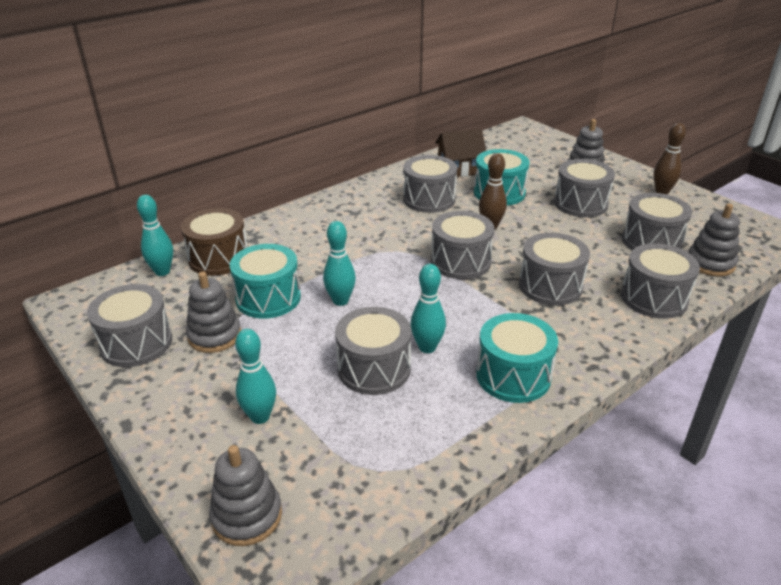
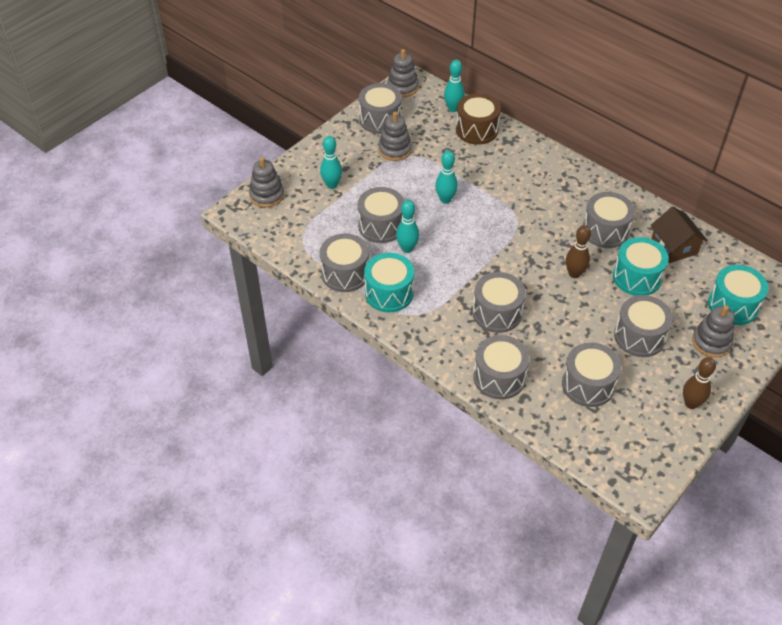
camera: 80 degrees right, 15 degrees up
turquoise drum [230,244,301,319] -> turquoise drum moved to [708,265,768,325]
grey drum [431,211,494,279] -> grey drum moved to [320,233,369,292]
grey stacking toy [689,203,740,276] -> grey stacking toy moved to [387,49,419,97]

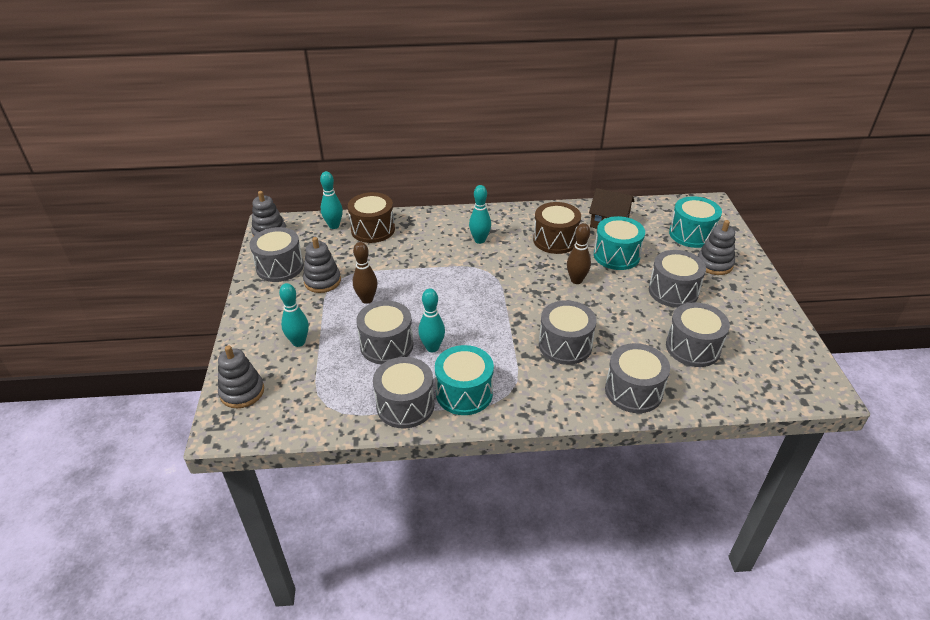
camera: 45 degrees left, 10 degrees down
turquoise bowling pin [435,151,458,204] -> turquoise bowling pin moved to [469,185,491,244]
grey drum [583,192,635,248] -> brown drum [533,202,581,254]
brown bowling pin [683,357,716,409] -> brown bowling pin moved to [353,242,377,304]

